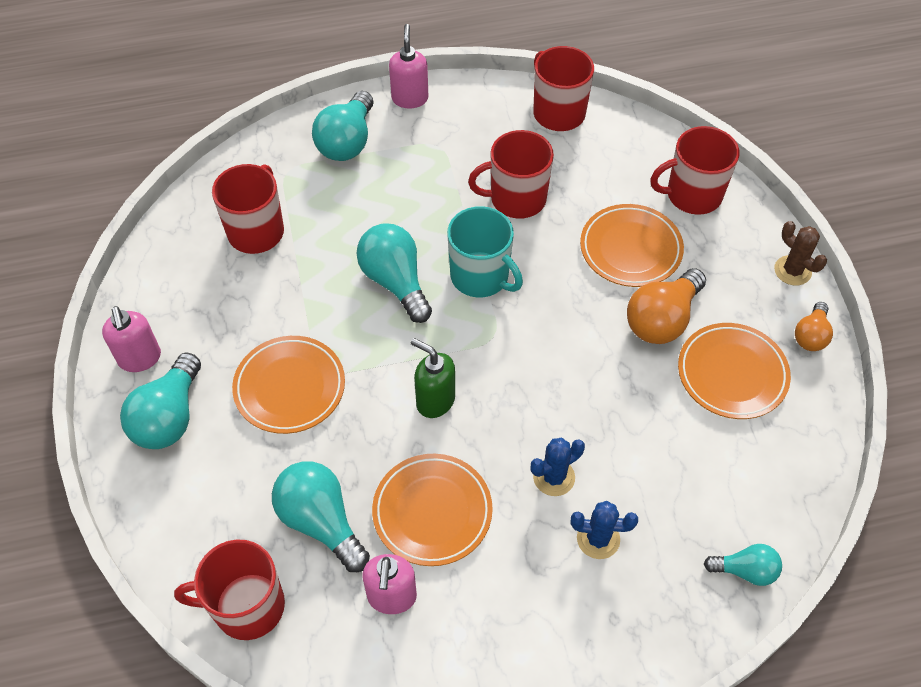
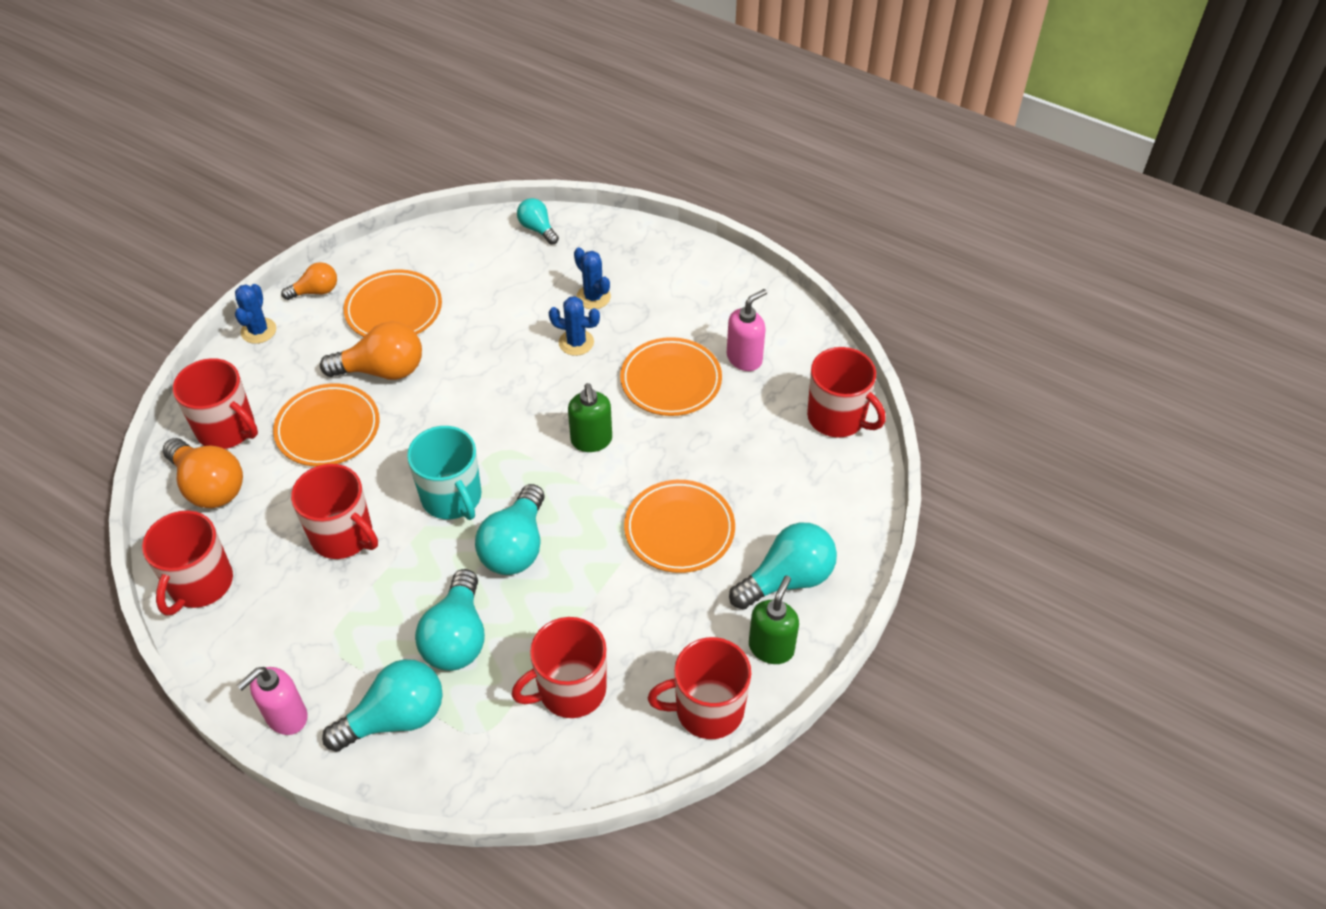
camera: 135 degrees left, 5 degrees down
pink soap dispenser [102,306,161,372] -> green soap dispenser [749,576,799,664]
turquoise light bulb [272,461,370,572] -> turquoise light bulb moved to [415,569,485,671]
turquoise mug [447,206,523,298] -> turquoise mug turned 150 degrees clockwise [407,426,482,520]
brown cactus [774,221,827,286] -> blue cactus [235,284,276,344]
none -> orange light bulb [163,438,243,508]
none -> red mug [647,637,751,739]

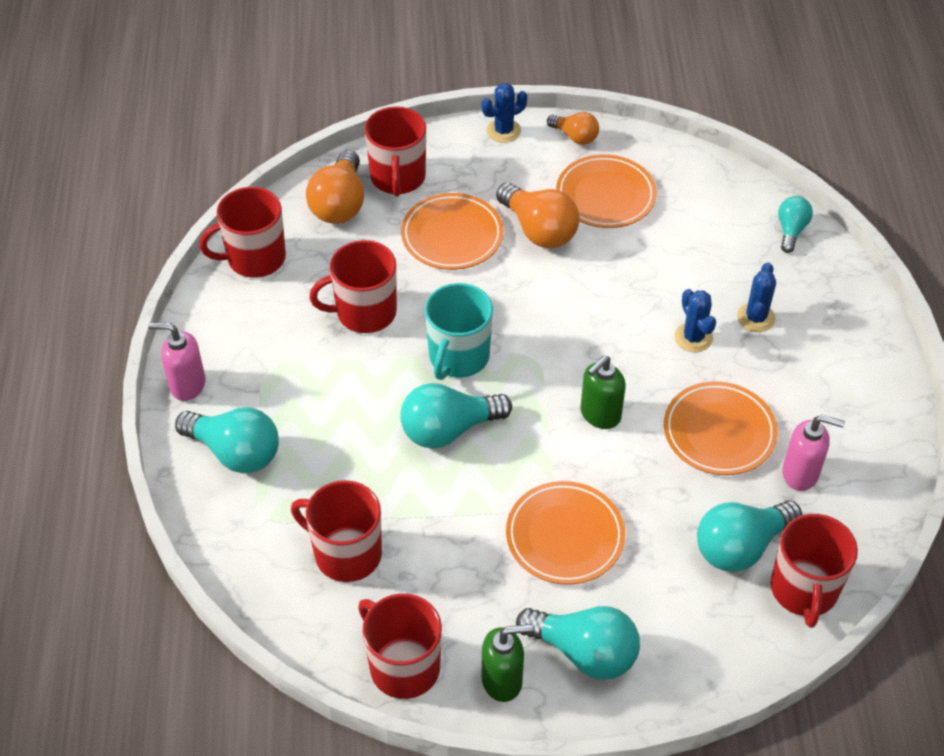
camera: 55 degrees right, 0 degrees up
red mug [291,464,378,559] -> red mug turned 75 degrees clockwise [309,240,397,333]
turquoise light bulb [415,569,485,671] -> turquoise light bulb moved to [697,501,802,572]

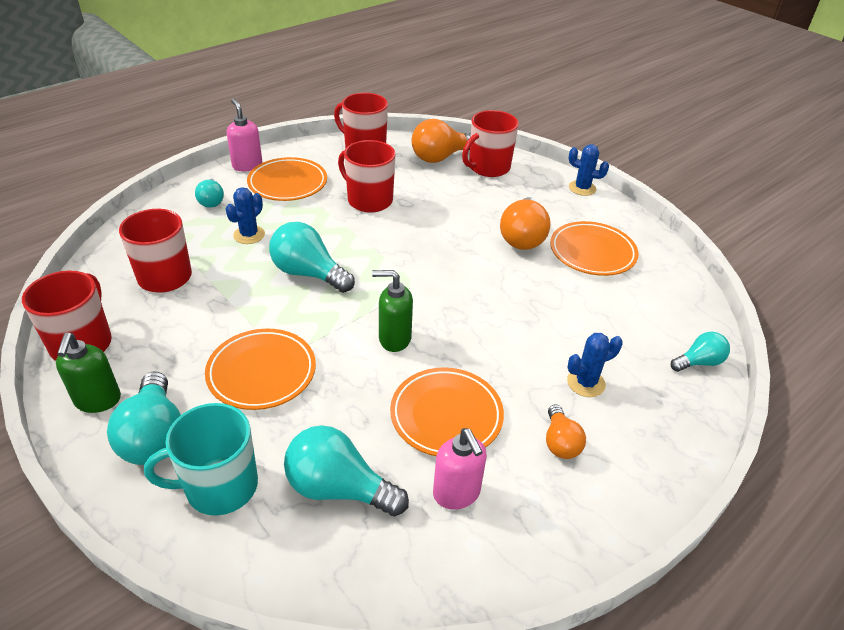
camera: 50 degrees right, 10 degrees down
turquoise light bulb [175,407,279,474] -> turquoise light bulb [195,179,224,208], size x0.58
orange plate [401,193,504,270] -> orange plate moved to [247,157,327,201]
turquoise mug [425,283,493,380] -> turquoise mug moved to [144,403,258,516]
green soap dispenser [482,624,533,702] -> green soap dispenser turned 45 degrees clockwise [56,333,121,413]
orange light bulb [547,112,599,145] -> orange light bulb moved to [546,404,586,459]
blue cactus [674,289,716,352] -> blue cactus moved to [226,187,265,244]
red mug [771,514,858,628] -> none

